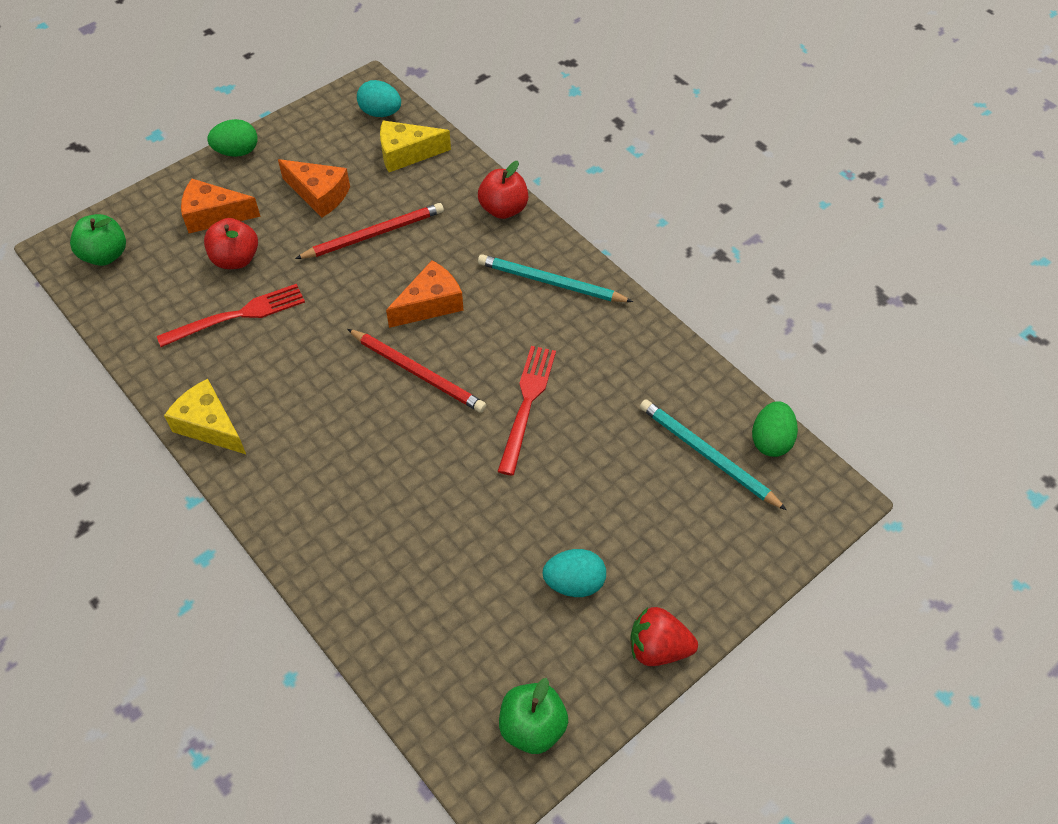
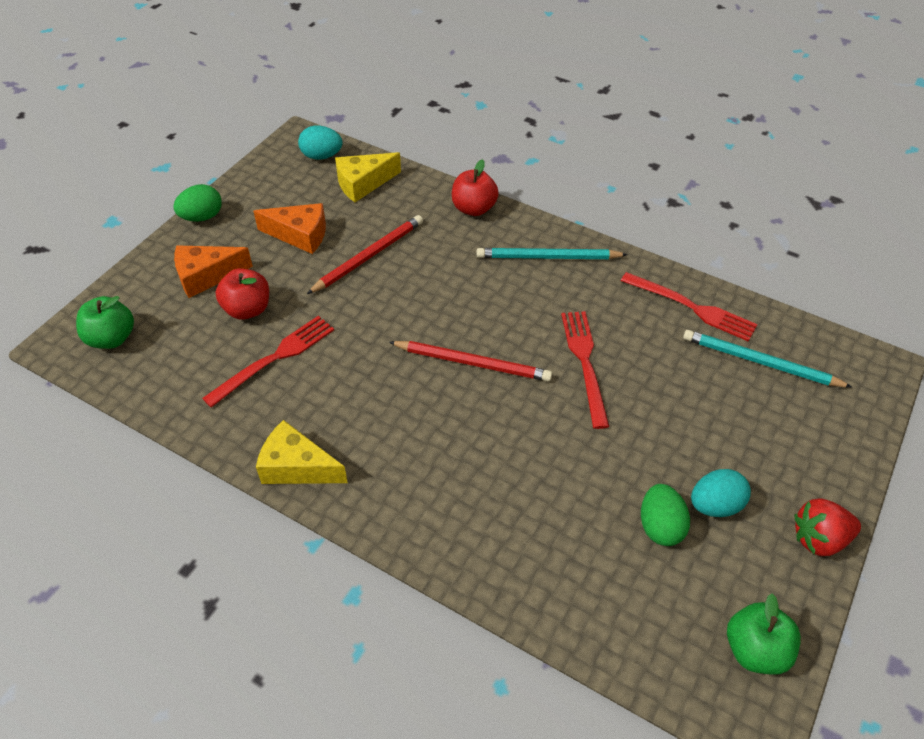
camera: 20 degrees left, 5 degrees down
orange cheese [386,260,464,328] -> none
green egg [752,401,798,457] -> green egg moved to [641,484,690,546]
none -> red fork [621,272,758,341]

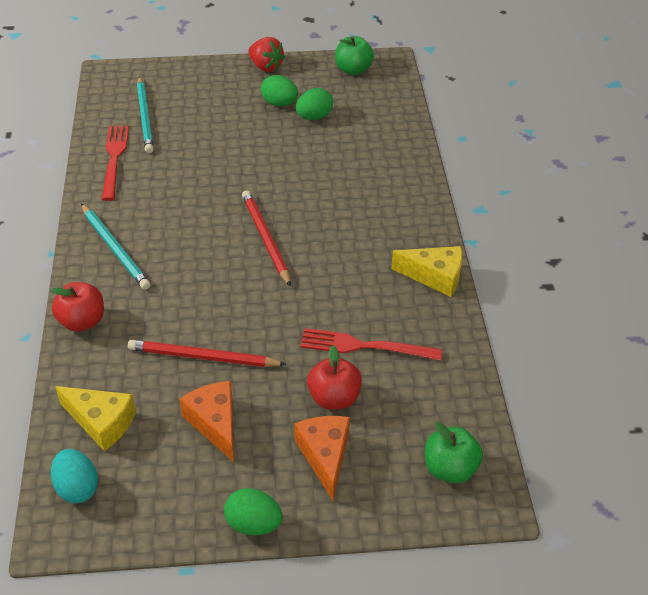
camera: 125 degrees left, 5 degrees down
orange cheese [174,245,253,298] -> orange cheese turned 135 degrees counterclockwise [294,416,350,501]
yellow cheese [256,420,348,484] -> yellow cheese turned 60 degrees counterclockwise [391,246,462,297]
red fork [561,311,609,429] -> none
turquoise egg [691,469,751,517] -> green egg [261,75,298,106]

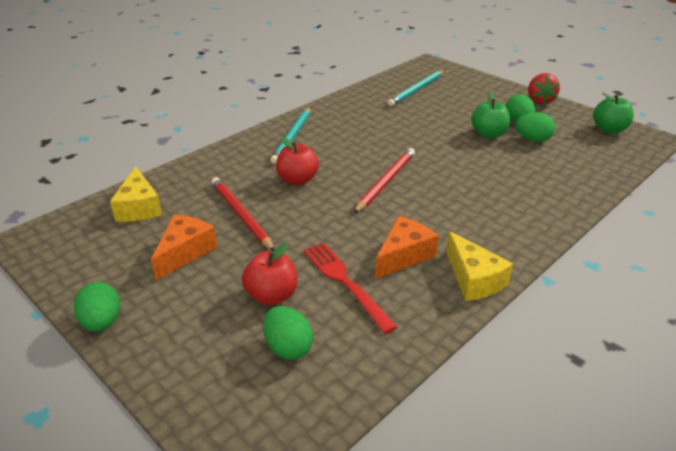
camera: 50 degrees right, 10 degrees down
red apple [51,282,104,332] -> red apple moved to [276,137,319,185]
turquoise egg [51,449,98,503] -> none
red fork [102,125,129,201] -> none
orange cheese [294,416,350,501] -> orange cheese moved to [375,216,439,279]
green apple [425,422,483,484] -> green apple moved to [471,93,510,138]
none -> green egg [263,306,313,360]

